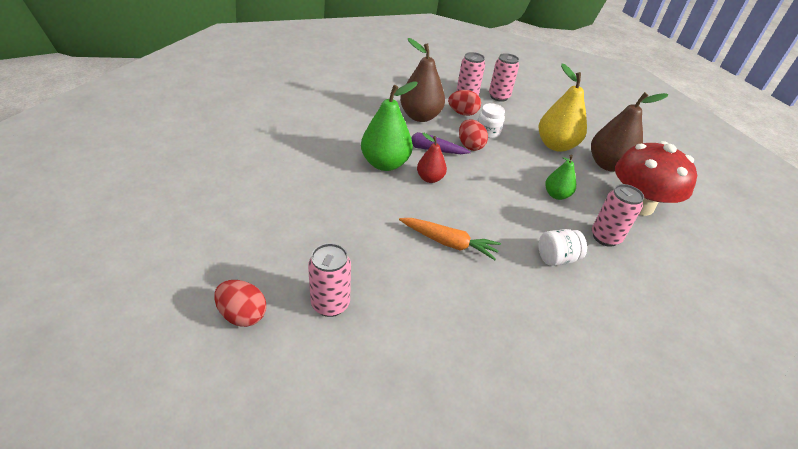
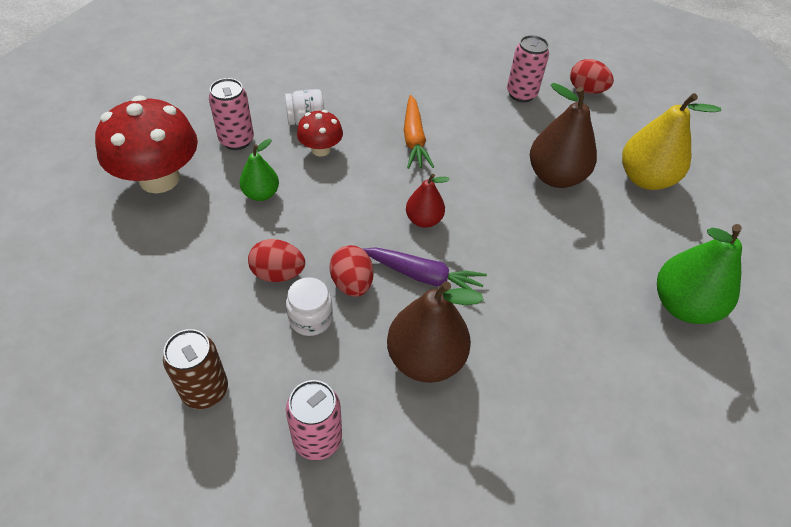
camera: 175 degrees left, 10 degrees up
green pear [361,81,418,171] -> green pear moved to [657,224,742,324]
orange carrot [399,218,501,260] -> orange carrot turned 120 degrees counterclockwise [404,95,434,169]
red egg [448,90,481,116] -> red egg moved to [248,239,305,282]
pink can [489,53,519,102] -> none
yellow pear [538,63,587,152] -> yellow pear moved to [622,93,721,190]
brown pear [591,92,668,172] -> brown pear moved to [530,83,597,188]
none -> brown can [163,329,228,409]
none -> red mushroom [297,110,343,156]

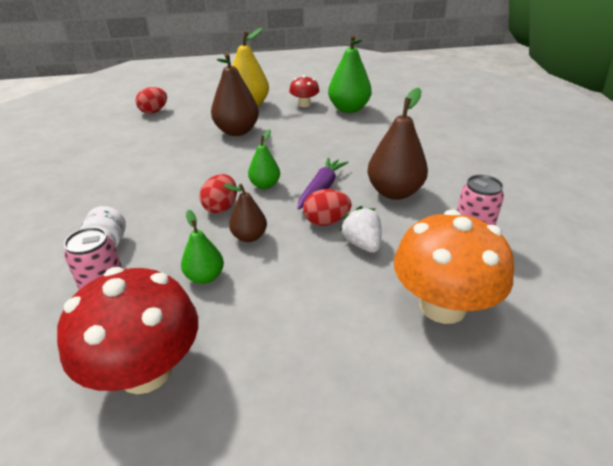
camera: 80 degrees left, 15 degrees down
brown can [163,329,228,409] -> orange mushroom [394,209,514,324]
red egg [248,239,305,282] -> red egg moved to [200,174,237,214]
white jar [286,277,333,336] -> white strawberry [340,206,381,253]
red mushroom [297,110,343,156] -> red mushroom moved to [289,75,319,107]
orange carrot [404,95,434,169] -> none
red pear [406,174,450,228] -> green pear [248,129,280,189]
pink can [507,35,549,102] -> none
none -> brown pear [223,184,267,242]

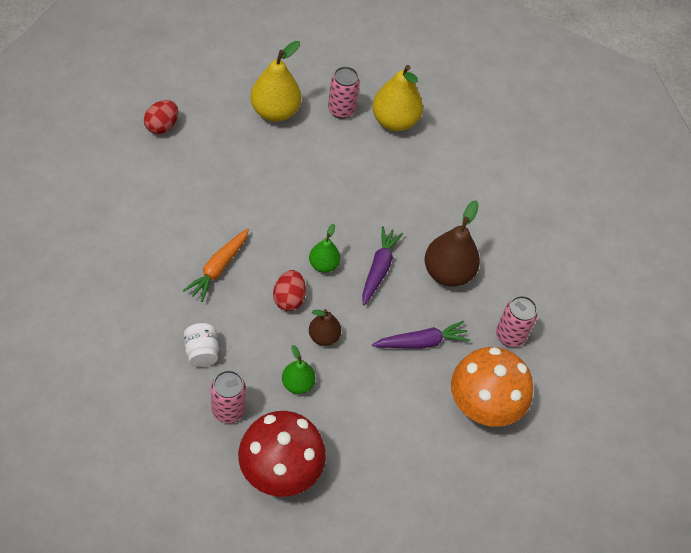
camera: 15 degrees left, 20 degrees up
brown pear [211,52,259,136] -> none
red mushroom [289,75,319,107] -> pink can [328,67,360,119]
red egg [303,189,352,226] -> none
green pear [328,35,372,113] -> yellow pear [372,65,423,131]
white strawberry [340,206,381,253] -> purple carrot [372,321,470,349]
none -> orange carrot [183,228,249,302]

